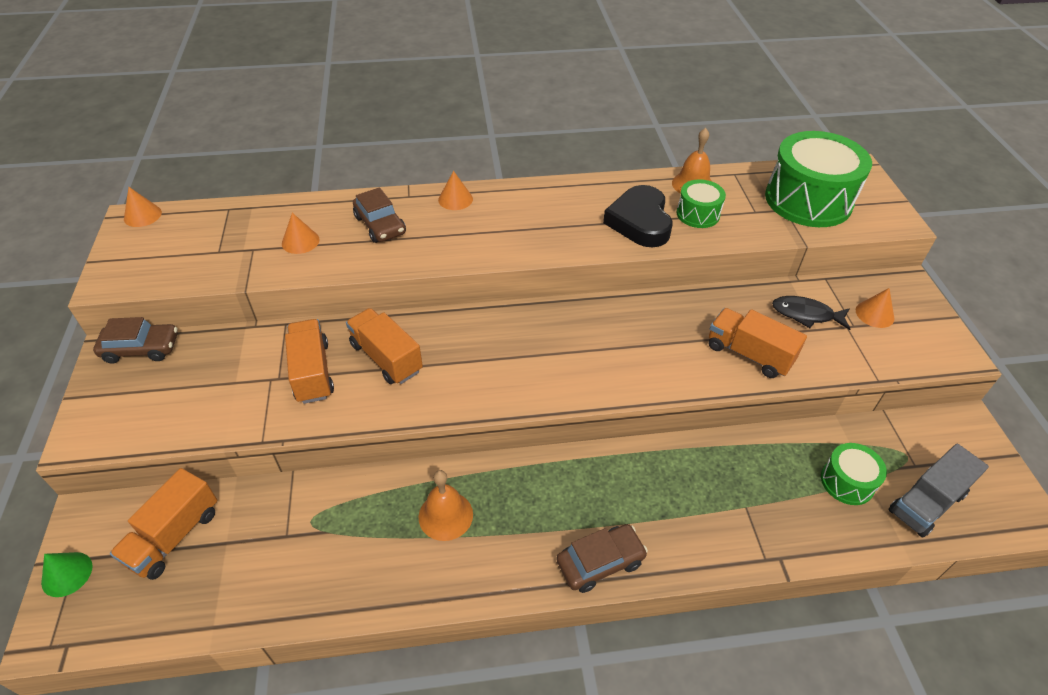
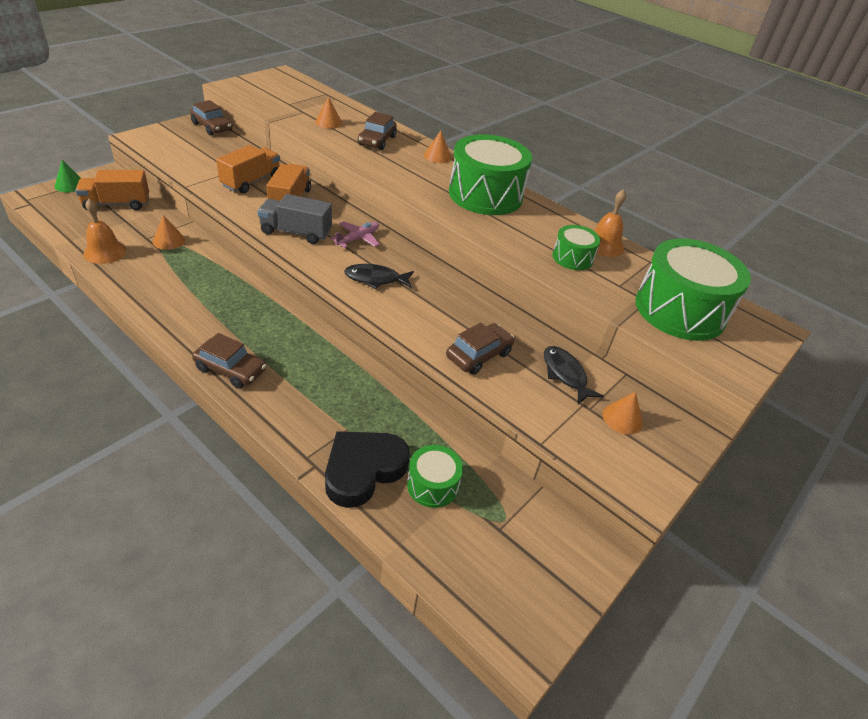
camera: 45 degrees right, 5 degrees down
orange cone [124,187,162,227] -> orange cone moved to [153,215,185,250]
orange bell [418,470,473,541] -> orange bell moved to [84,199,127,264]
black heart [603,185,673,248] -> black heart moved to [325,431,410,508]
orange truck [709,308,807,378] -> brown car [446,323,514,375]
grey truck [889,444,989,538] -> grey truck moved to [257,194,332,244]
none -> pink plane [330,221,380,248]
none -> black fish [344,264,414,289]
none -> green drum [449,134,532,215]

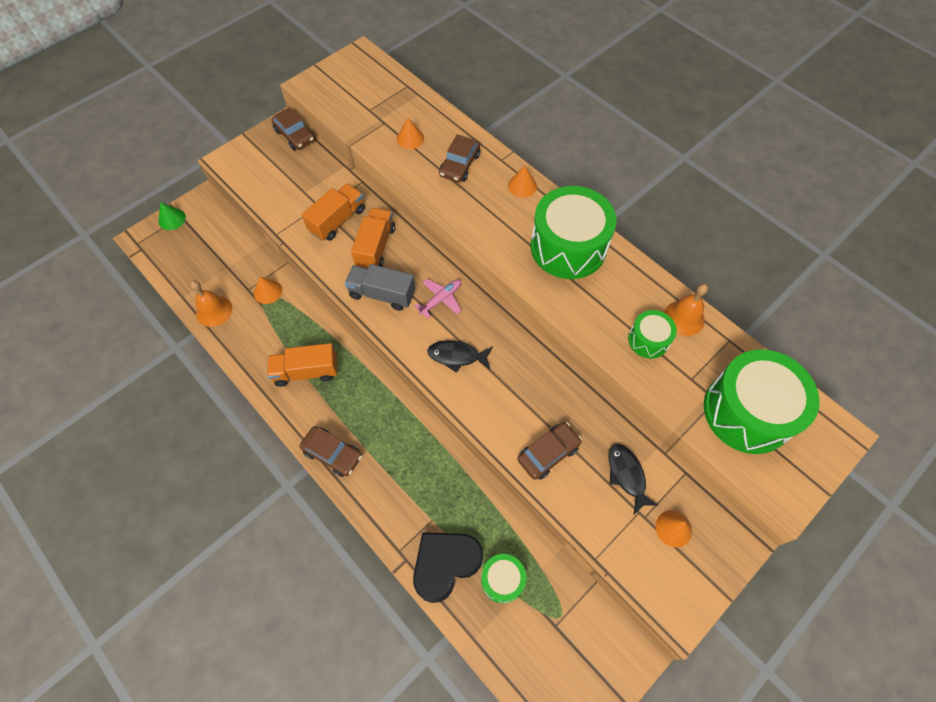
camera: 10 degrees right, 20 degrees up
orange truck [75,170,149,210] -> orange truck moved to [267,343,337,387]

